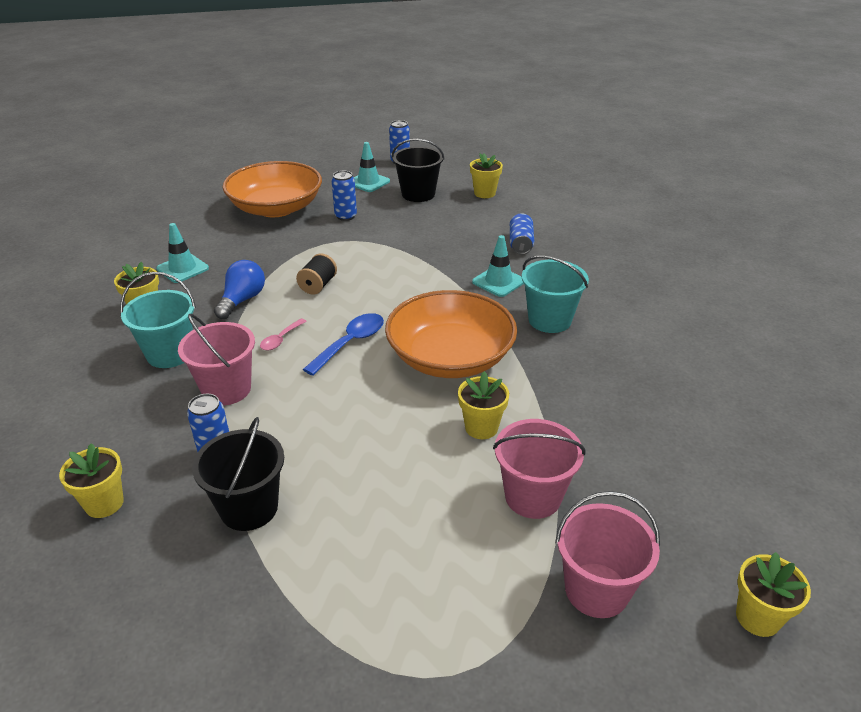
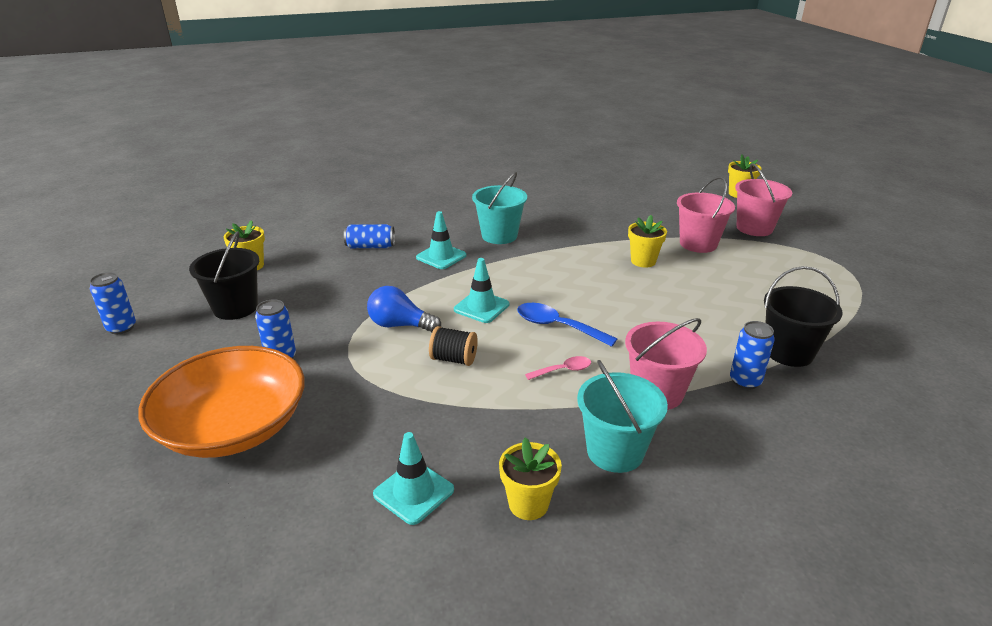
camera: 95 degrees left, 5 degrees down
yellow flower pot [59,443,124,518] -> none
blue light bulb [214,260,265,319] -> blue light bulb moved to [367,286,441,332]
pink spoon [260,319,307,350] -> pink spoon turned 45 degrees counterclockwise [525,356,591,380]
turquoise traffic cone [354,142,390,192] -> turquoise traffic cone moved to [454,258,509,323]
orange bowl [385,290,517,378] -> none

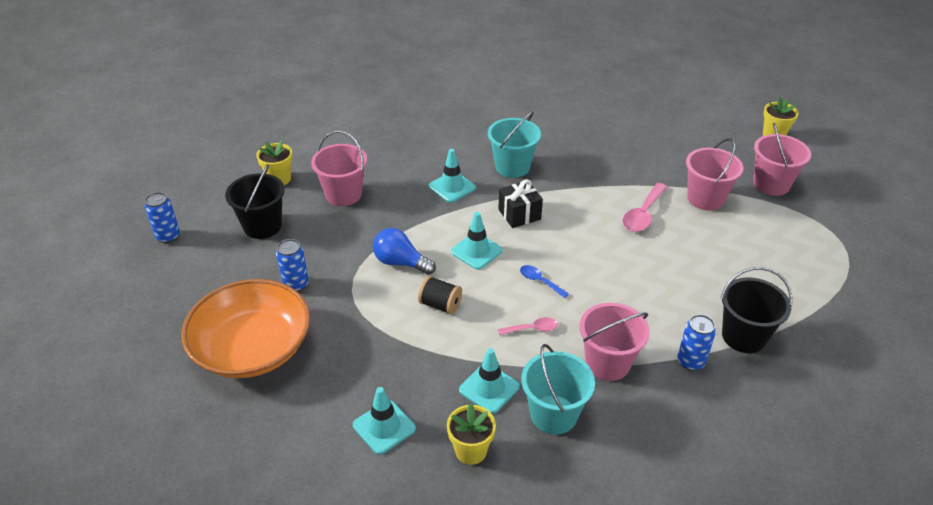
camera: 10 degrees right, 10 degrees up
blue can [344,224,395,248] -> none
blue spoon [517,303,617,347] -> blue spoon [520,265,569,298], size x0.59
yellow flower pot [628,215,667,267] -> pink spoon [623,183,667,232]
none -> pink bucket [311,130,367,206]
none -> turquoise traffic cone [459,348,520,414]
none -> black gift [498,179,543,228]

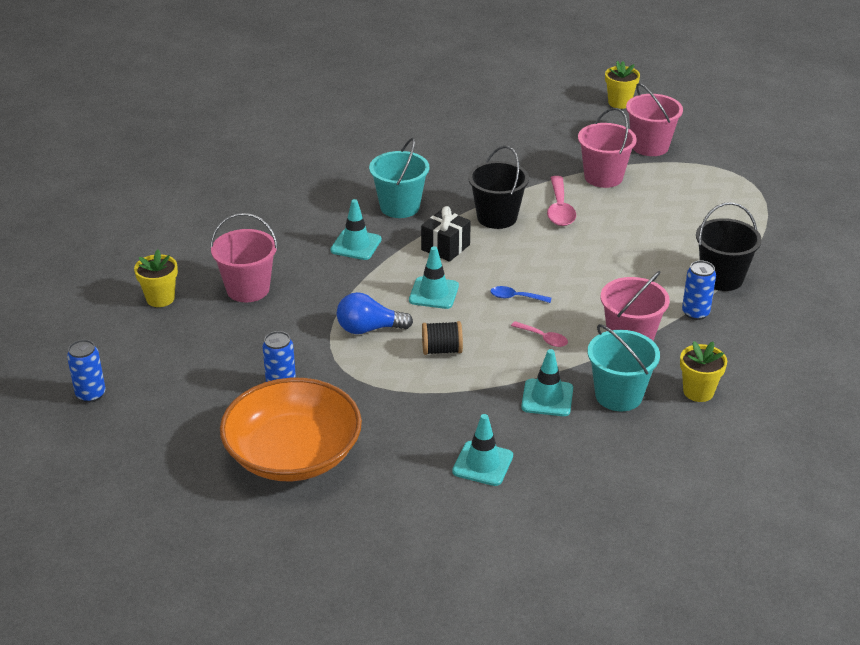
camera: 30 degrees left, 5 degrees down
black bucket [225,164,285,239] -> black bucket moved to [468,146,529,229]
yellow flower pot [447,403,496,465] -> yellow flower pot moved to [680,341,727,402]
pink spoon [498,317,558,335] -> pink spoon turned 75 degrees clockwise [511,321,568,347]

